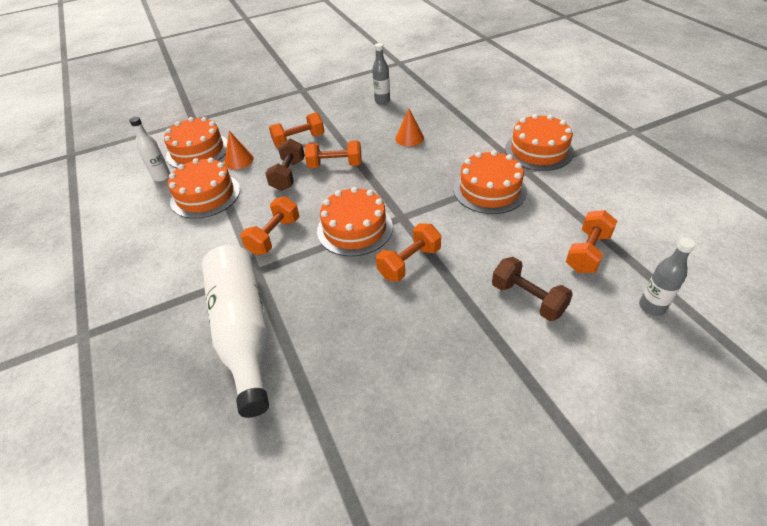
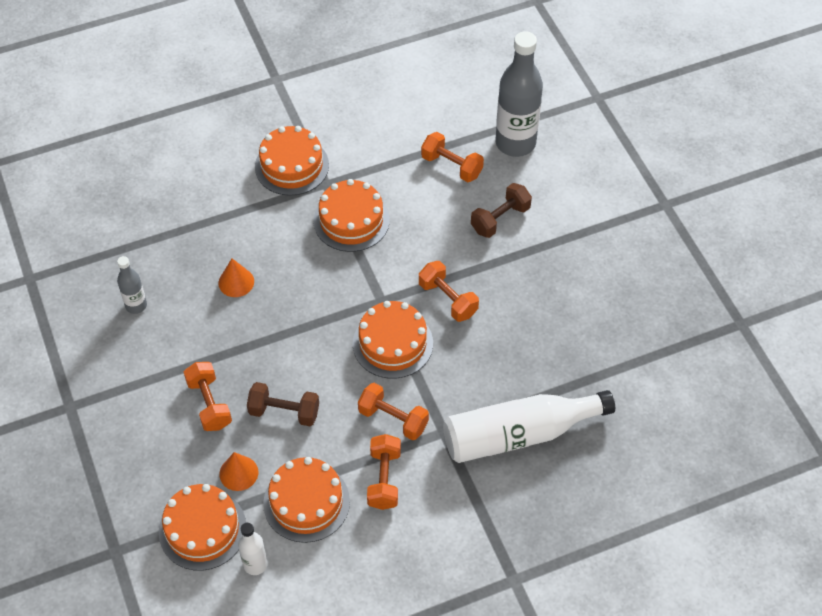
camera: 90 degrees left, 10 degrees up
orange dumbbell [305,140,362,168] -> orange dumbbell moved to [367,434,401,510]
grey bottle [639,238,695,316] -> grey bottle [495,31,543,157], size x2.03

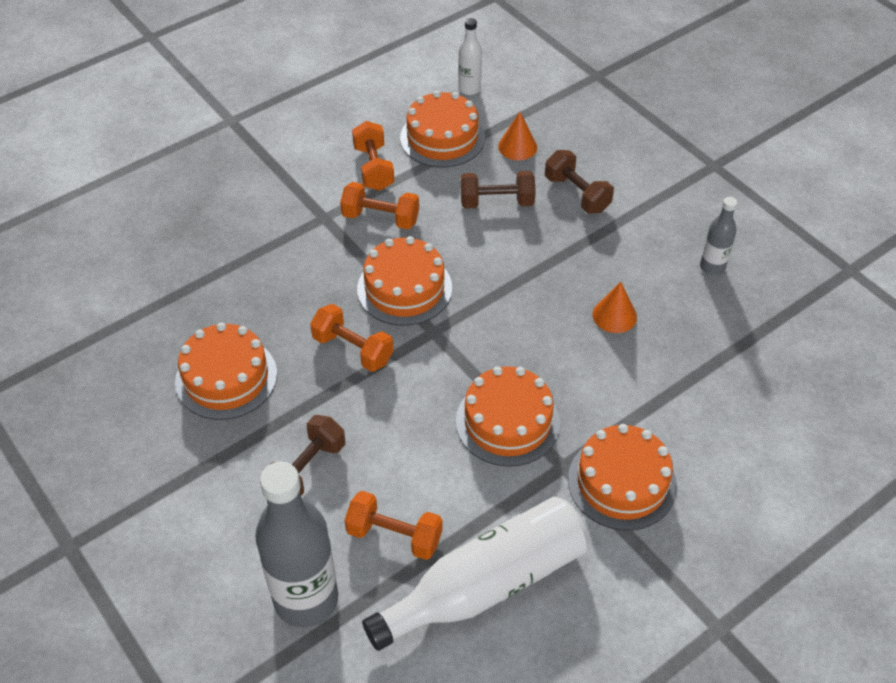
camera: 165 degrees right, 5 degrees down
orange cake [159,484,246,571] -> orange cake moved to [175,322,277,420]
orange dumbbell [184,362,232,431] -> brown dumbbell [545,150,614,214]
white bottle [443,390,615,463] -> white bottle moved to [362,497,588,651]

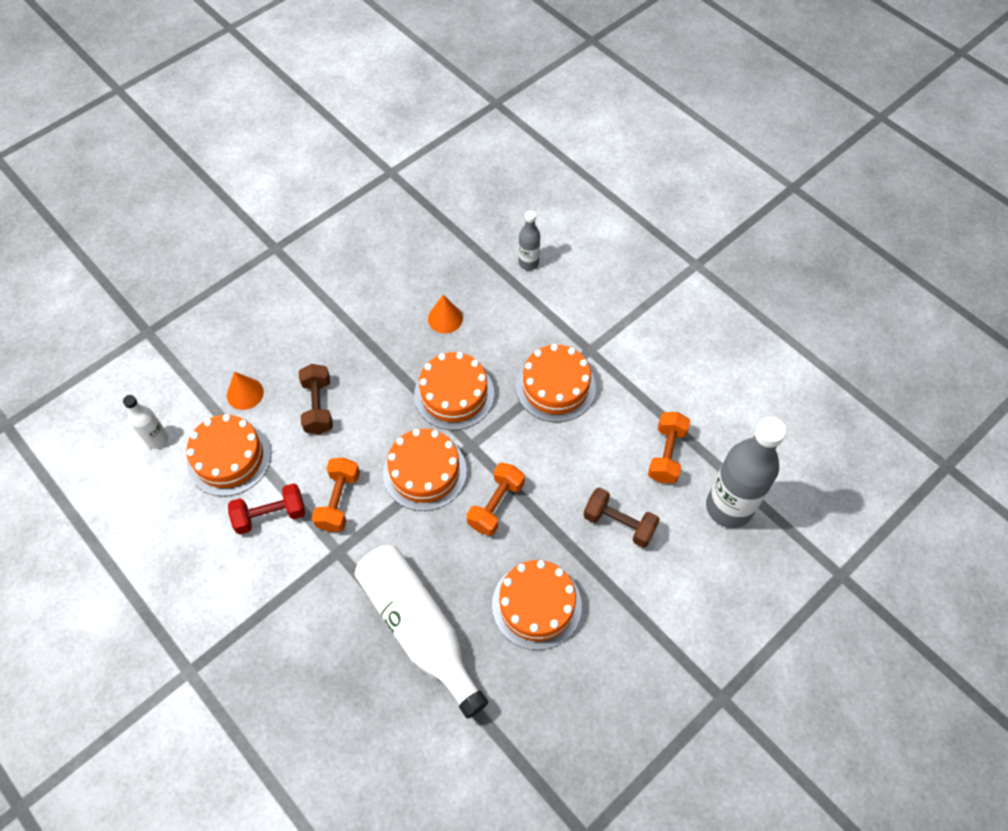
camera: 95 degrees left, 10 degrees up
orange dumbbell [352,121,394,191] -> red dumbbell [228,483,305,535]
white bottle [362,497,588,651] -> white bottle moved to [354,545,488,719]
brown dumbbell [545,150,614,214] -> none
orange cake [568,424,677,531] -> orange cake moved to [414,352,494,430]
grey bottle [700,197,737,276] -> grey bottle moved to [519,211,540,270]

